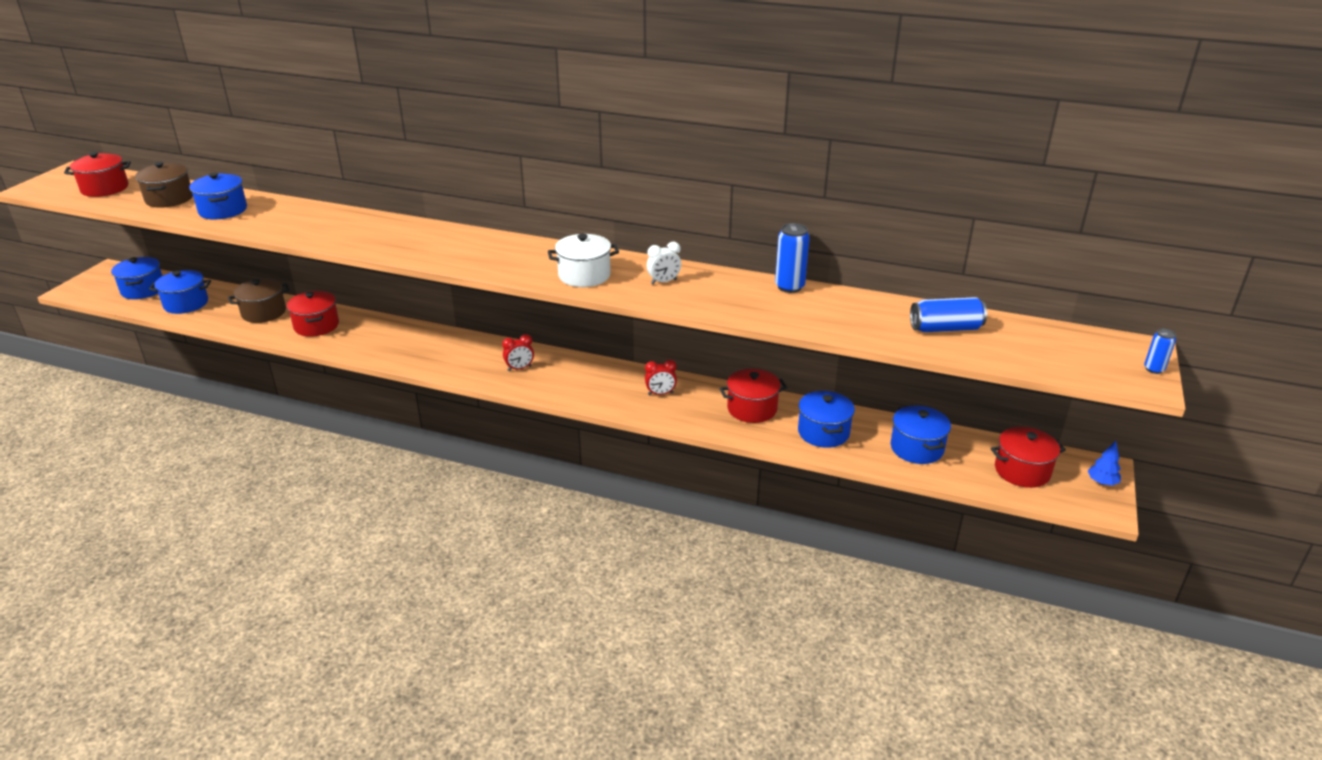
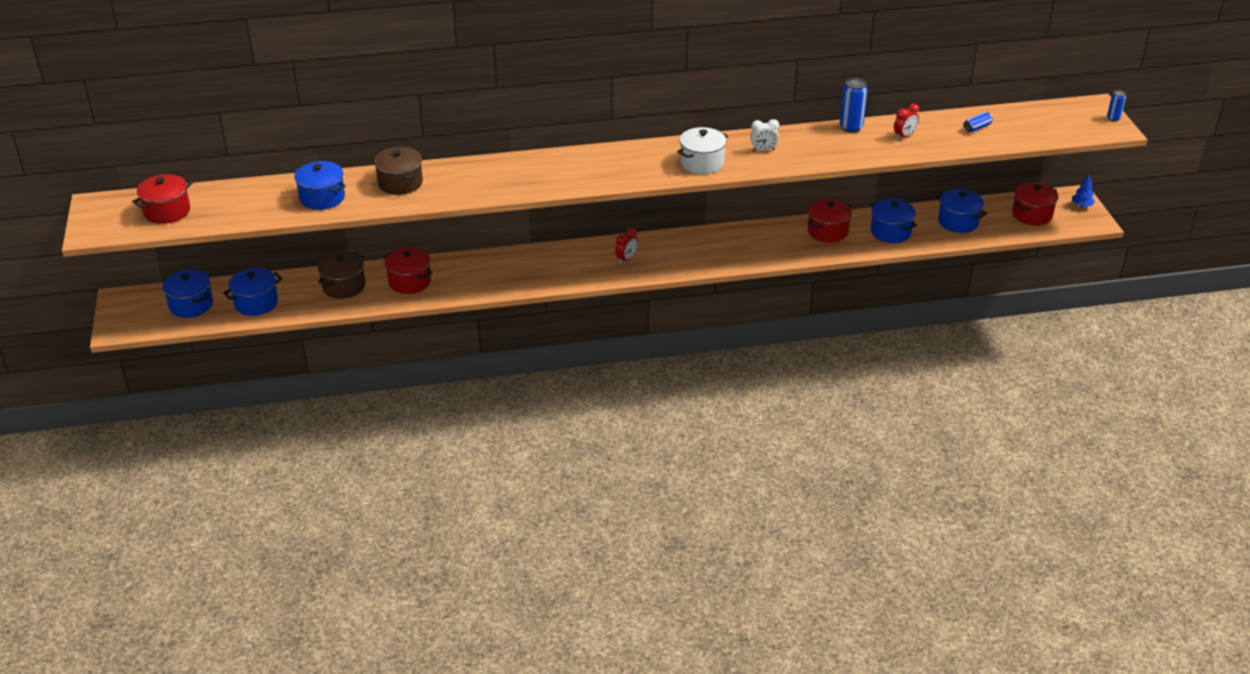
camera: 30 degrees left, 5 degrees up
brown pot [135,162,193,208] -> brown pot moved to [374,147,423,195]
red clock [645,360,677,395] -> red clock moved to [894,104,919,140]
white clock [647,242,681,284] -> white clock turned 45 degrees clockwise [750,119,779,151]
blue can [910,297,987,332] -> blue can [963,112,993,132], size x0.58

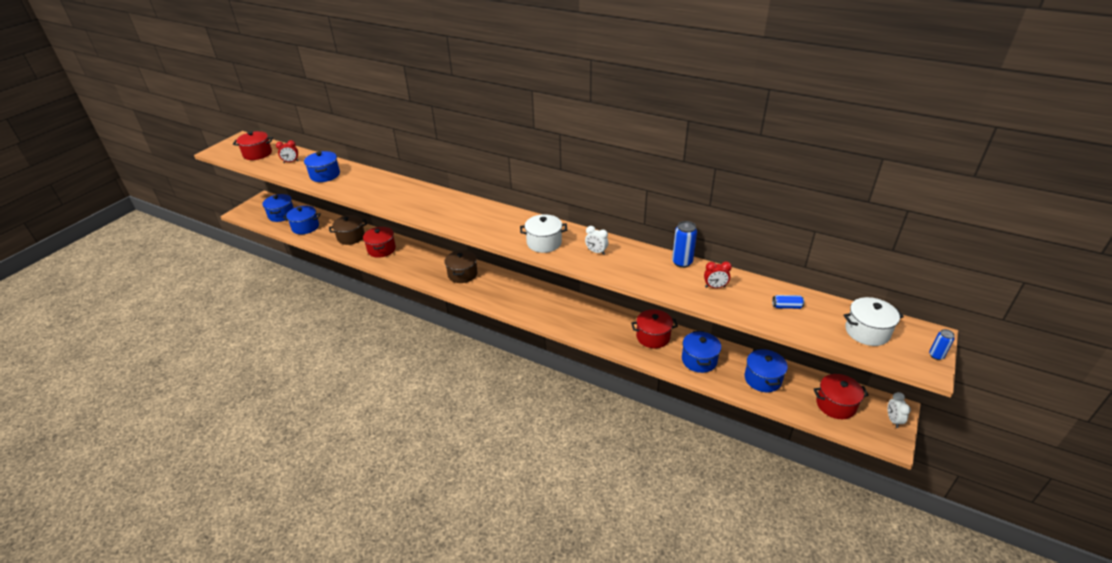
camera: 40 degrees right, 0 degrees up
brown pot [374,147,423,195] -> brown pot moved to [445,250,478,283]
red clock [615,227,638,264] -> red clock moved to [276,140,299,163]
blue tree [1072,174,1095,208] -> white clock [888,392,911,428]
none -> white pot [843,297,904,346]

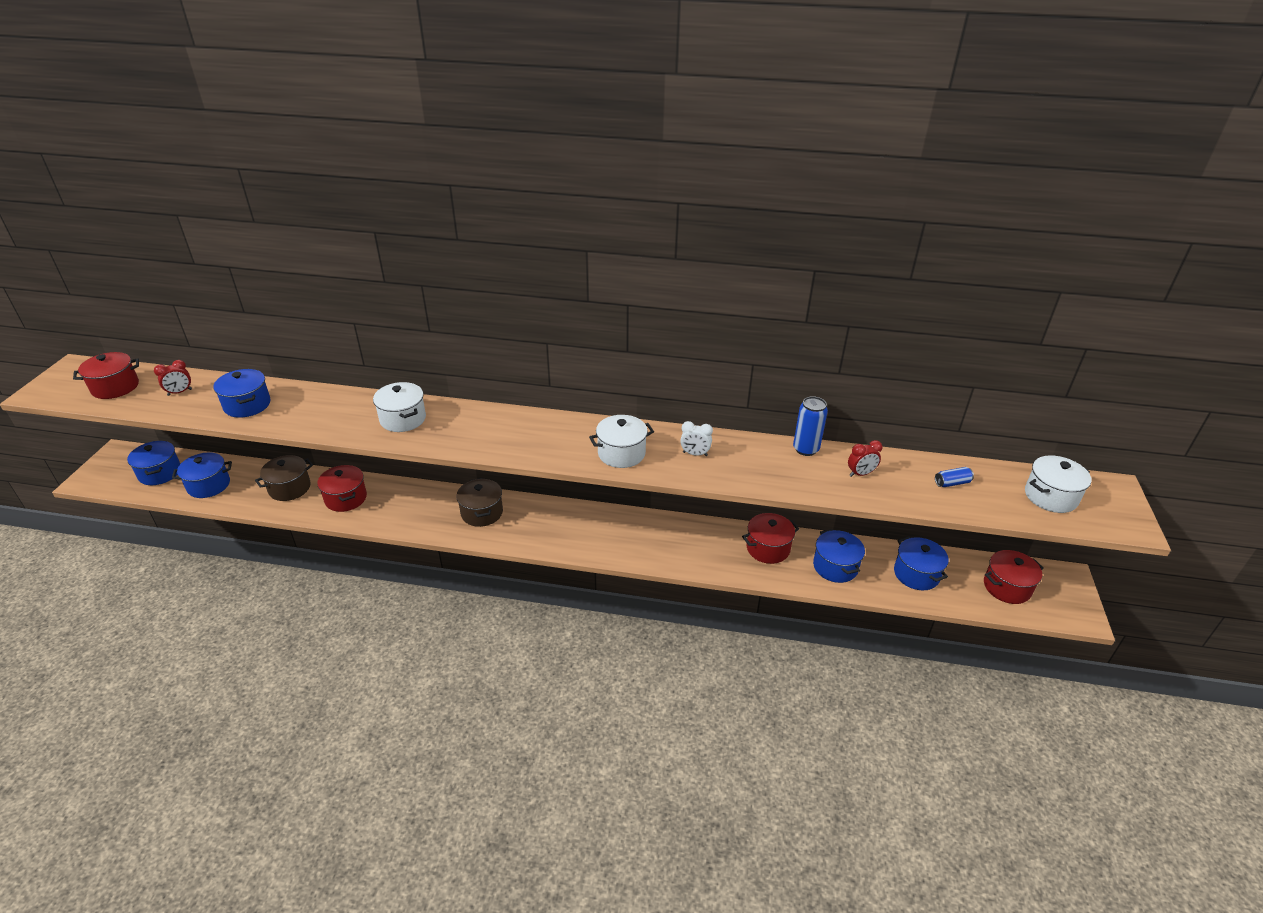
camera: 20 degrees left, 0 degrees up
white clock [888,392,911,428] -> none
blue can [929,329,955,360] -> none
none -> white pot [373,382,426,432]

